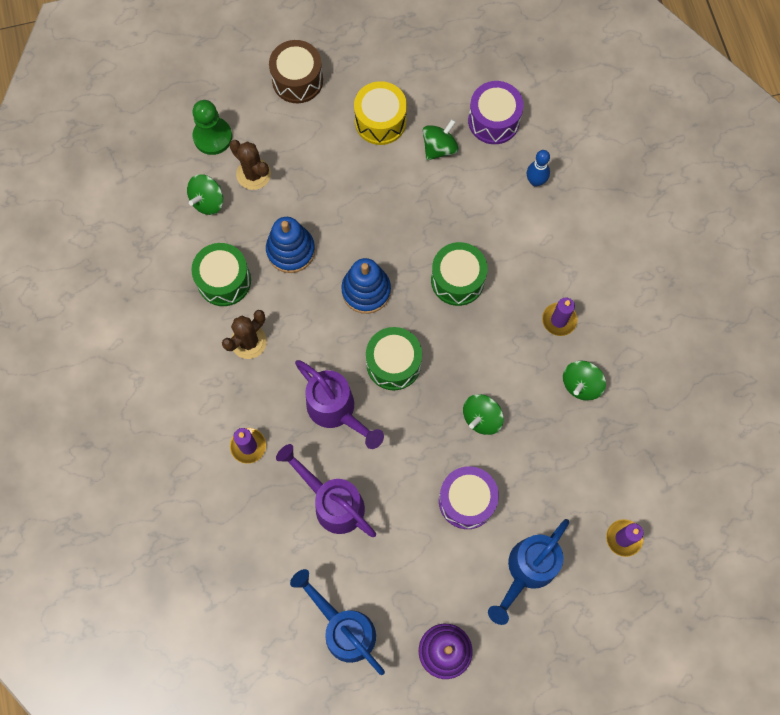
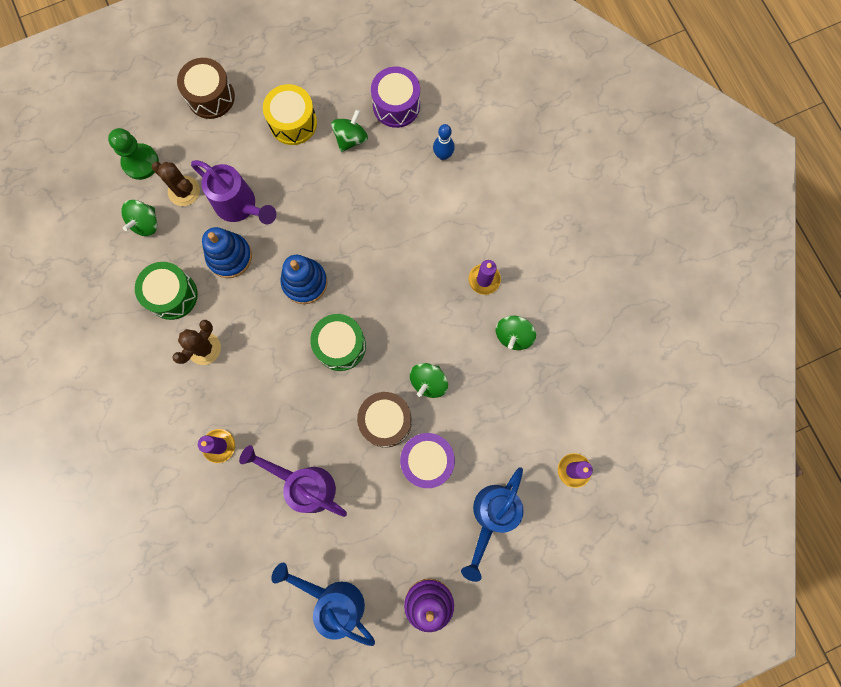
camera: 10 degrees left, 5 degrees up
purple watering can [295,360,384,449] -> purple watering can moved to [191,160,276,224]
green drum [431,242,487,306] -> none
none -> brown drum [357,392,412,448]

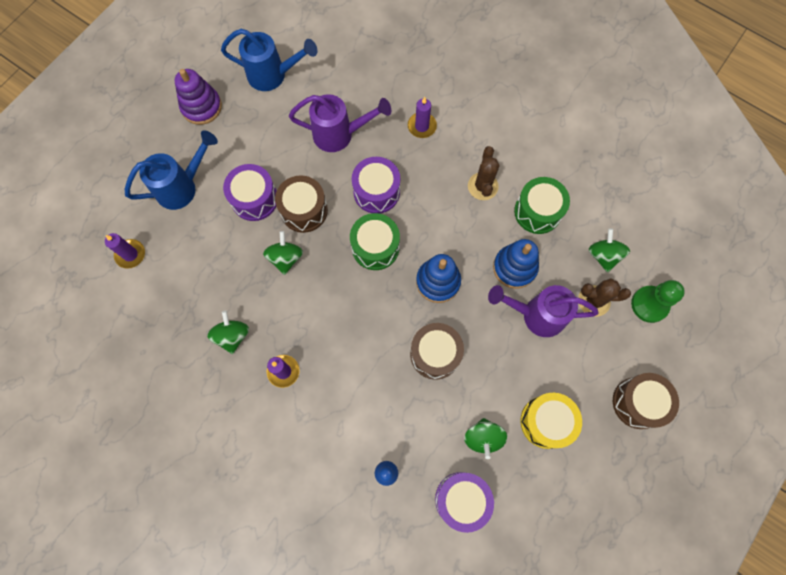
camera: 150 degrees right, 5 degrees down
blue watering can [461,467,524,582] -> blue watering can turned 60 degrees clockwise [125,131,218,210]
none -> purple drum [352,157,400,214]
none -> brown drum [410,323,464,380]

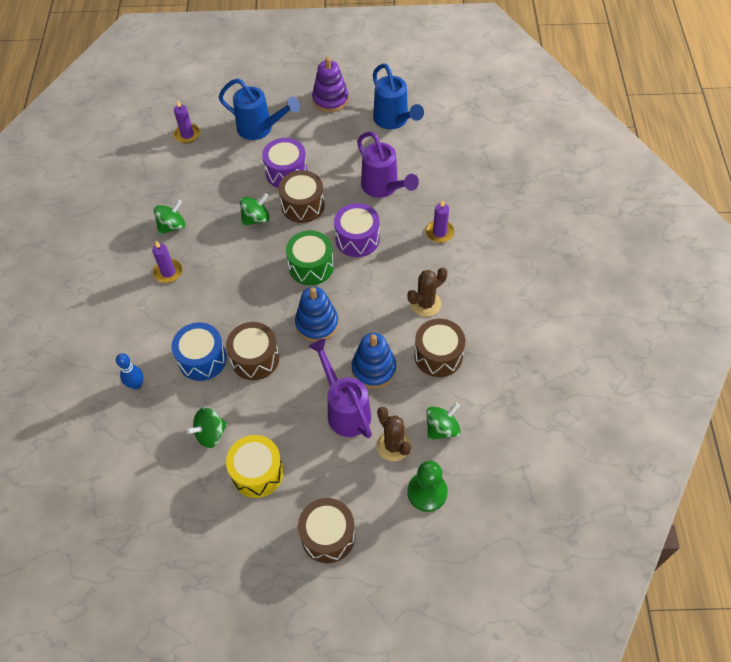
camera: 55 degrees right, 15 degrees down
purple drum [435,472,494,533] -> none
green drum [514,177,570,234] -> brown drum [414,319,465,377]
none -> blue drum [172,322,227,381]

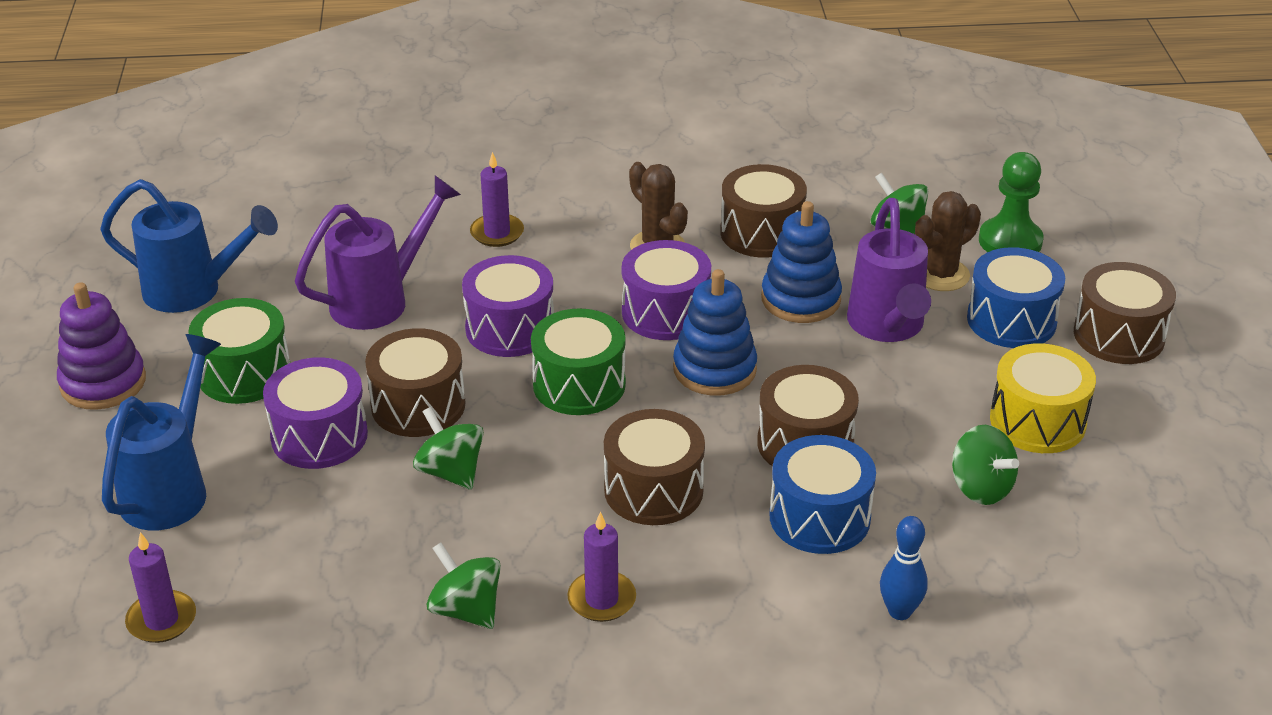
camera: 95 degrees left, 20 degrees down
purple watering can [308,339,372,438] -> purple watering can turned 60 degrees counterclockwise [847,198,931,342]
blue watering can [373,63,424,129] -> blue watering can turned 45 degrees clockwise [100,179,278,313]
none -> green drum [188,298,290,404]
none -> brown drum [604,409,705,525]
none -> purple drum [622,240,711,340]
none -> blue drum [967,247,1065,348]

